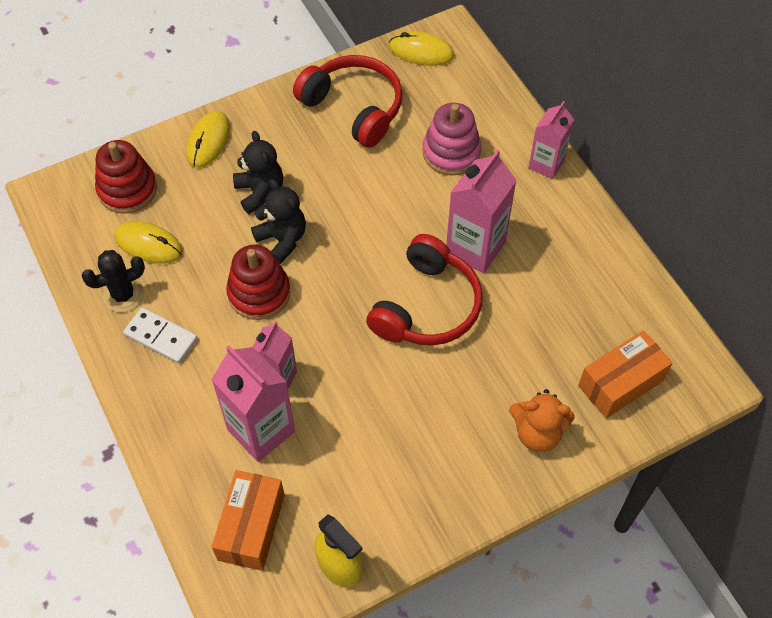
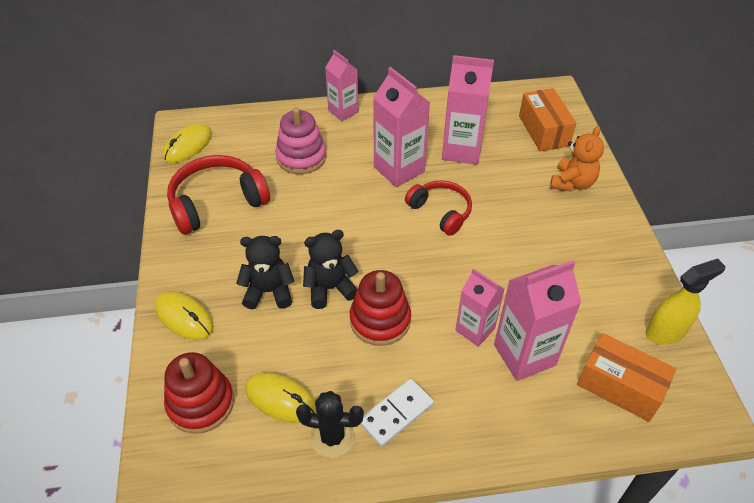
camera: 70 degrees left, 10 degrees down
black cactus [81,250,145,313] -> black cactus turned 75 degrees counterclockwise [296,391,364,458]
yellow mouse [114,221,183,264] -> yellow mouse turned 75 degrees clockwise [245,372,316,423]
red headphones [366,234,483,346] -> red headphones [405,180,472,236], size x0.65
none -> pink carton [442,55,494,165]

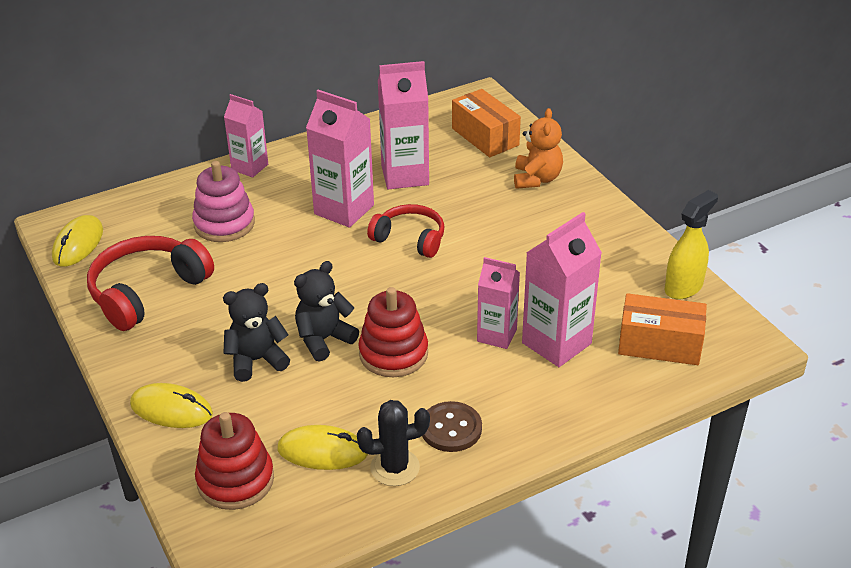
camera: 20 degrees left, 10 degrees down
white domino [360,379,434,447] -> brown button [422,401,482,452]

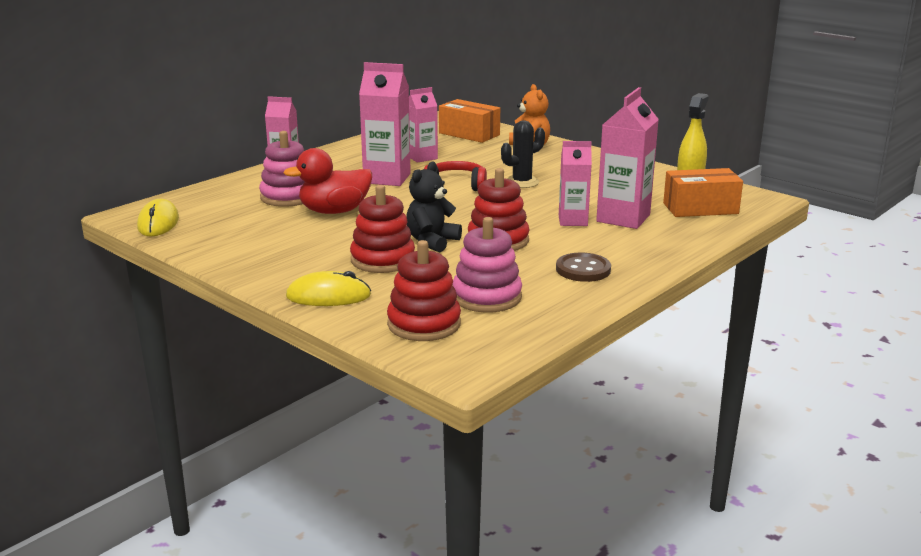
camera: 20 degrees left, 15 degrees down
red headphones [87,236,214,331] -> none
black teddy bear [223,283,290,382] -> red stacking toy [350,185,415,273]
yellow mouse [277,425,368,470] -> pink stacking toy [452,217,522,313]
black cactus [357,400,430,486] -> black cactus moved to [501,120,545,188]
pink carton [378,61,429,189] -> pink carton [409,87,438,163], size x0.64
none -> red duck [284,148,372,214]

